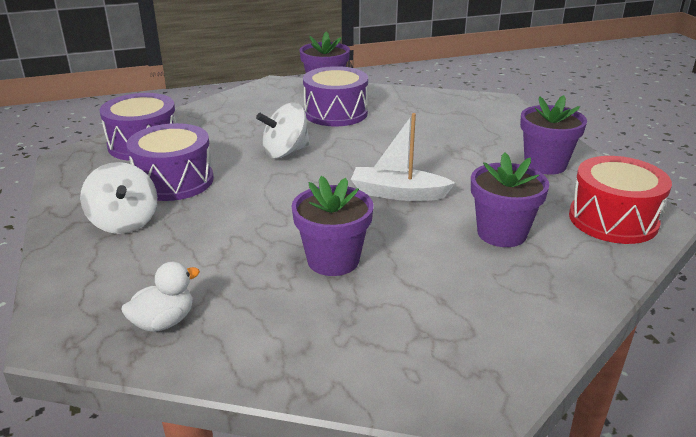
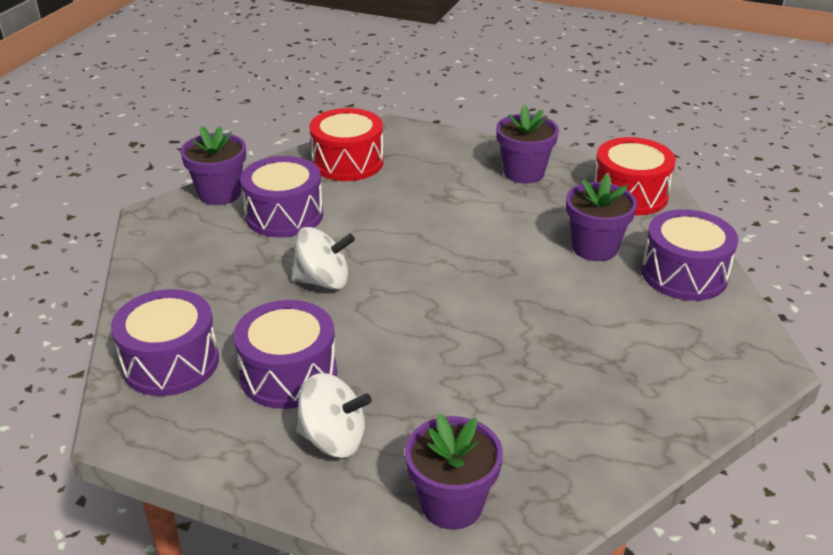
camera: 50 degrees left, 5 degrees up
white duck [121,262,200,332] -> none
white spinning top [256,103,310,158] -> white spinning top turned 105 degrees counterclockwise [291,227,355,290]
purple flower pot [291,176,373,276] -> purple flower pot moved to [405,414,503,530]
white boat [351,113,455,201] -> none
none -> red drum [309,108,384,181]
none -> purple drum [641,209,738,301]

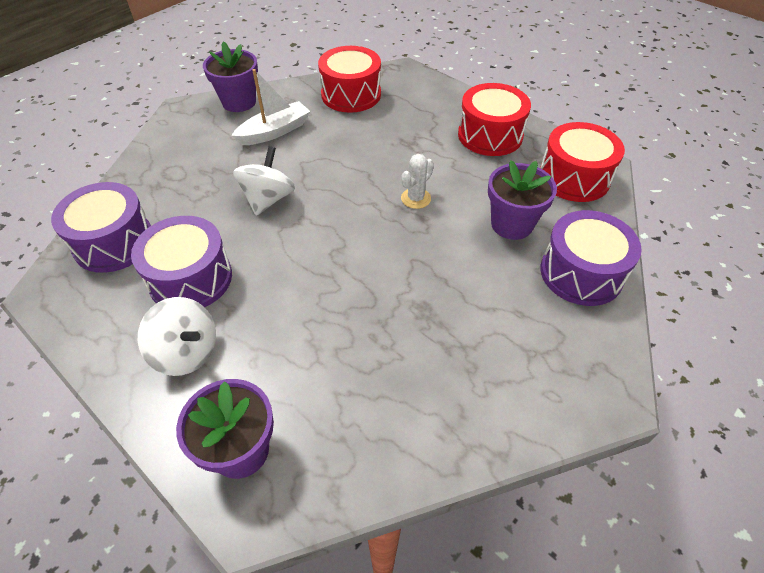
camera: 20 degrees right, 15 degrees up
purple drum [240,156,323,237] -> white boat [231,69,310,145]
white spinning top [291,227,355,290] -> white spinning top turned 90 degrees counterclockwise [233,146,295,216]
purple flower pot [496,105,559,184] -> red drum [458,83,531,156]
none -> white cactus [401,154,434,209]

